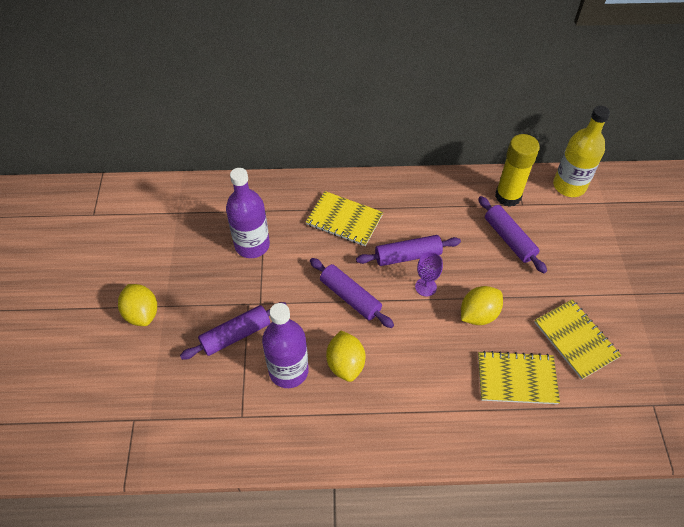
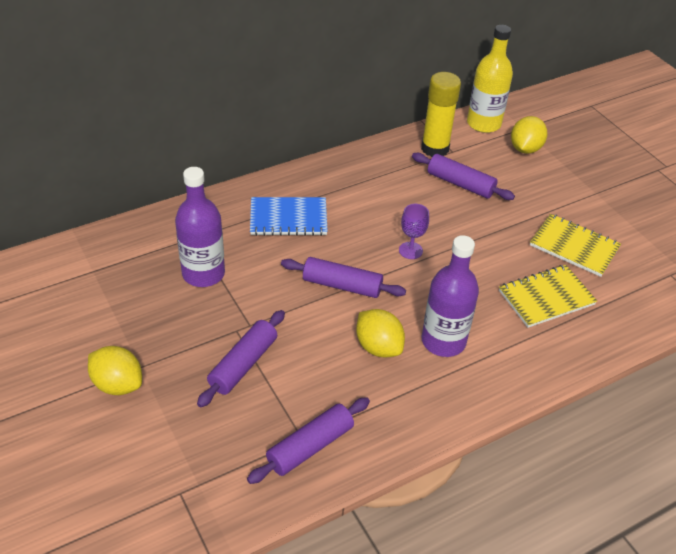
camera: 30 degrees left, 10 degrees down
purple bottle [262,303,309,388] -> purple bottle moved to [422,235,479,357]
yellow notebook [306,191,383,246] -> blue notebook [250,197,328,236]
purple rolling pin [356,235,461,266] -> purple rolling pin moved to [247,397,370,484]
yellow lemon [461,286,503,325] -> yellow lemon moved to [511,116,547,154]

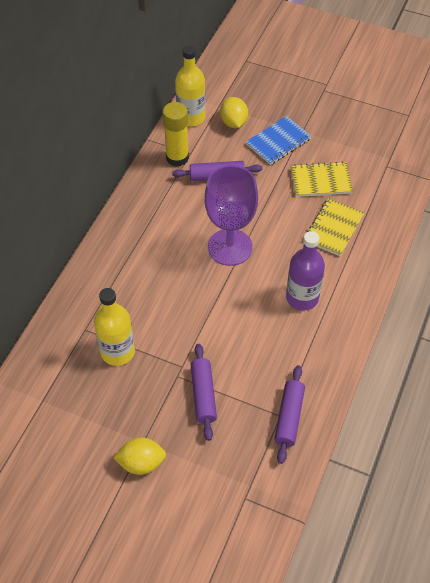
camera: 35 degrees left, 10 degrees up
purple bottle [175,167,225,287] -> yellow bottle [94,288,135,366]
blue notebook [250,197,328,236] -> blue notebook moved to [246,116,312,165]
purple rolling pin [281,257,406,298] -> none
yellow lemon [356,309,405,358] -> none
purple goblet [399,204,429,259] -> purple goblet [205,165,258,266], size x2.41

